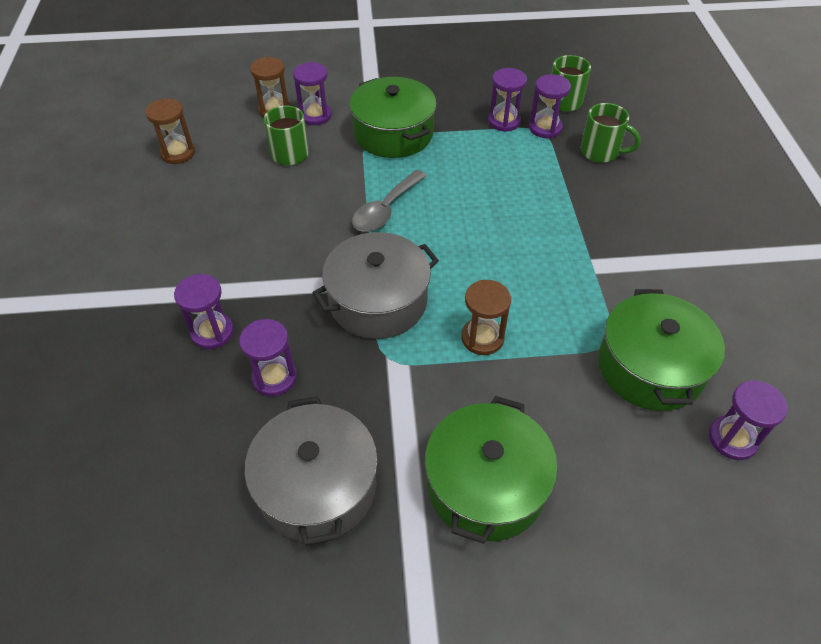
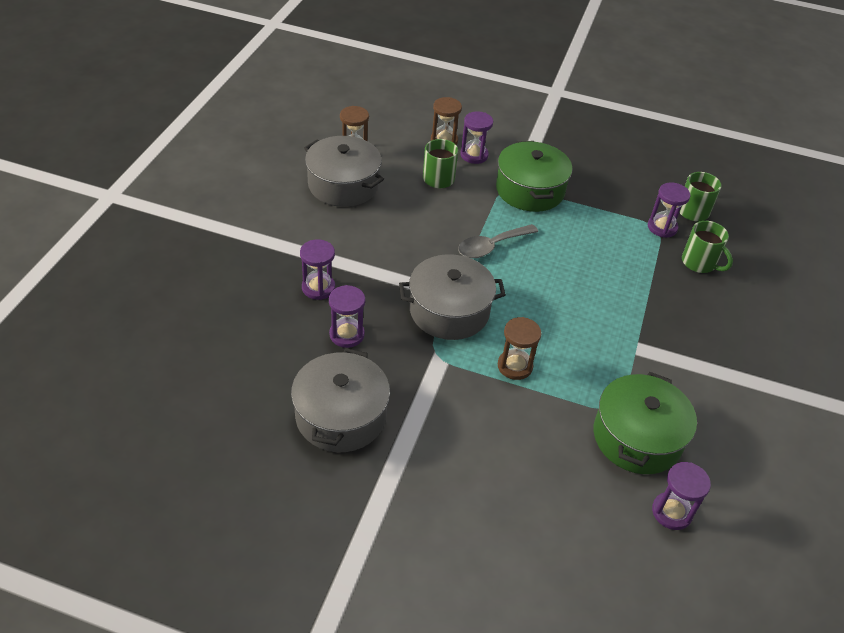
camera: 20 degrees right, 5 degrees down
green pot [425,396,558,544] -> none
purple hourglass [488,68,527,132] -> none
none -> grey pot [304,136,384,207]

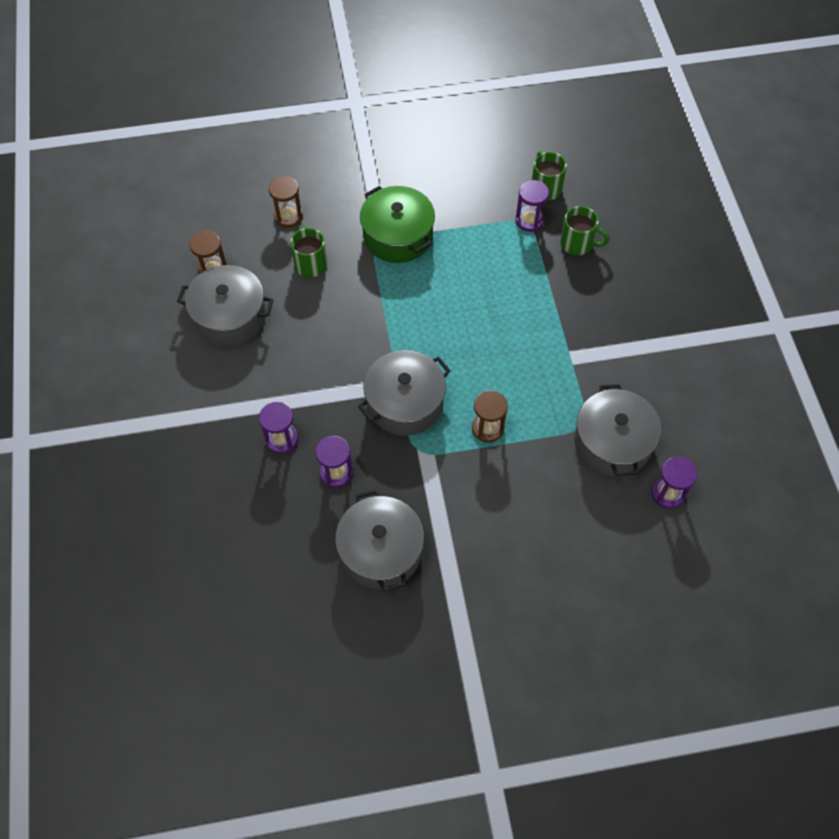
camera: 25 degrees left, 15 degrees up
grey spoon [458,224,538,258] -> none
purple hourglass [460,111,493,164] -> none
green pot [594,372,697,474] -> grey pot [574,384,661,476]

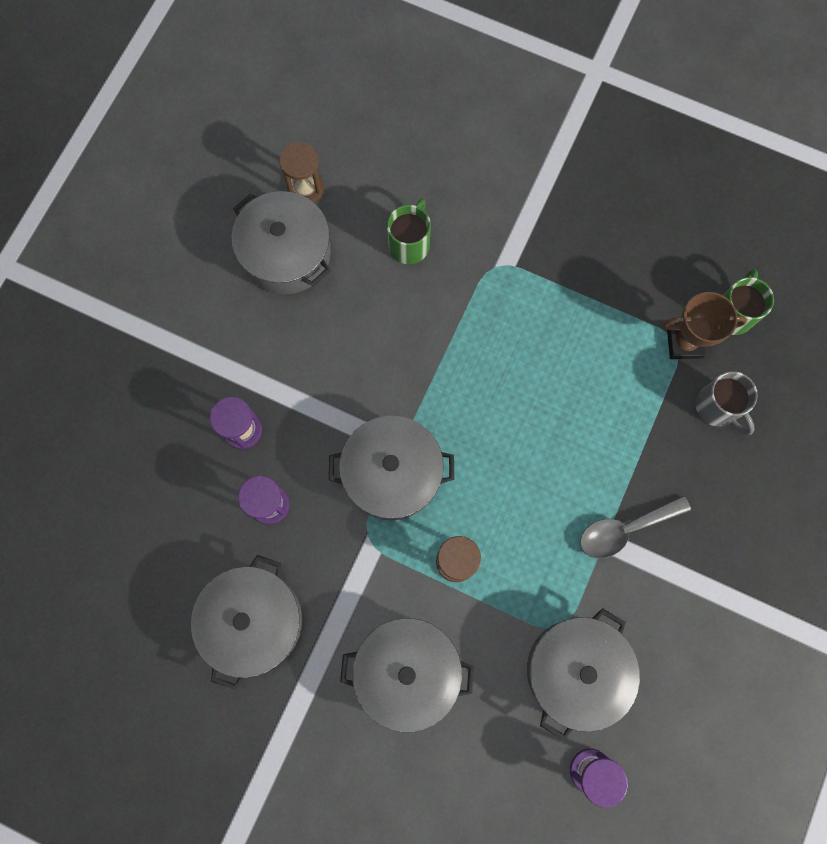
camera: 35 degrees right, 15 degrees up
brown hourglass [269,176,303,228] -> none
green pot [360,186,435,263] -> none
purple hourglass [515,180,549,232] -> brown trophy [663,292,747,359]
green mug [560,206,609,255] -> grey mug [695,371,758,435]
none -> grey pot [340,618,474,732]
none -> grey spoon [580,495,691,558]

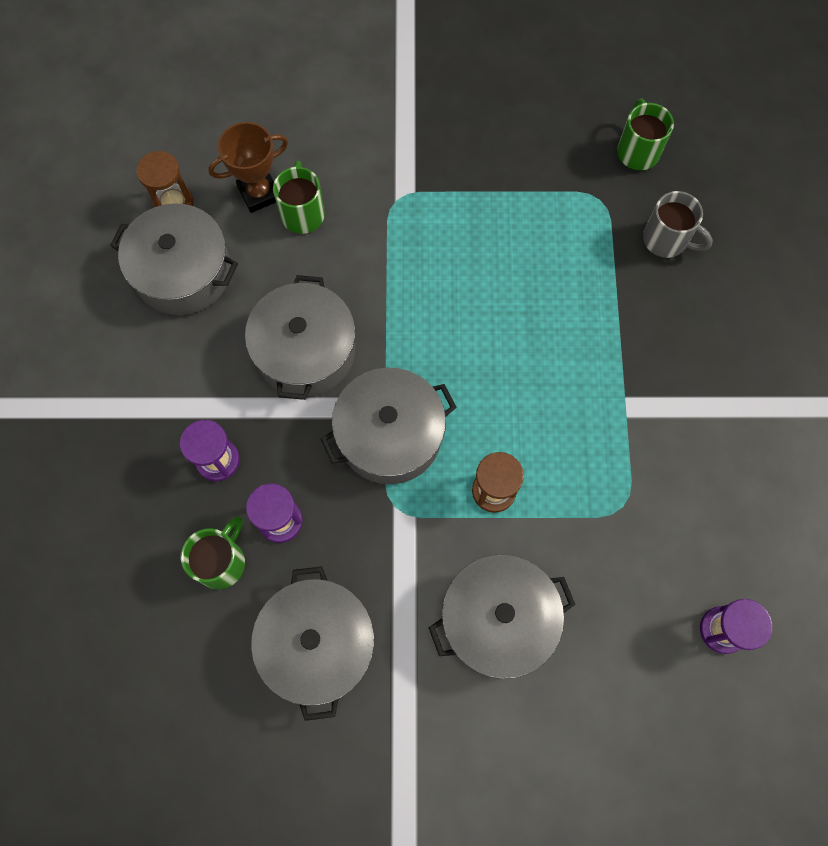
camera: 25 degrees left, 5 degrees down
grey pot [527,608,640,740] -> grey pot moved to [245,275,355,400]
grey spoon [580,495,691,558] -> none
brown trophy [663,292,747,359] -> brown trophy moved to [208,122,288,213]
none -> green mug [181,517,245,589]

